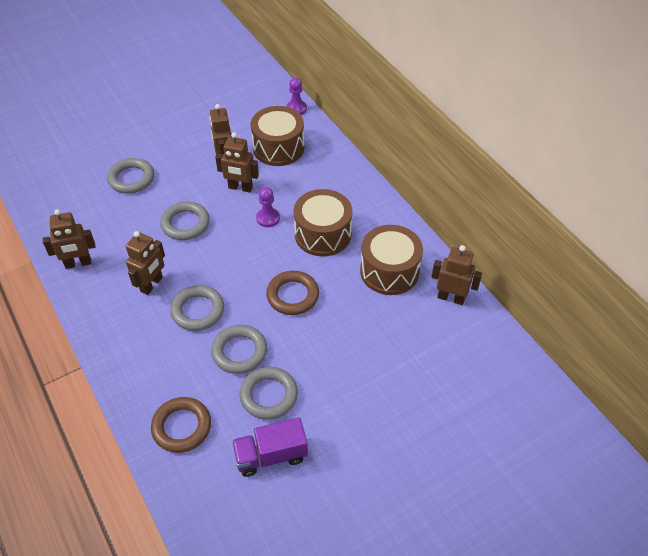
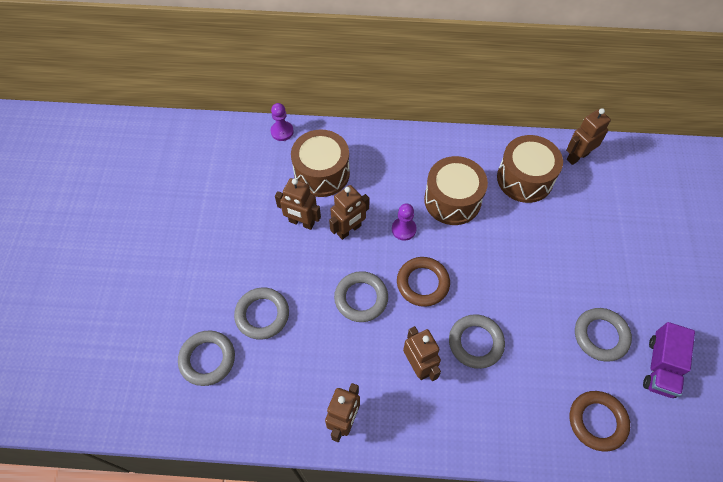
camera: 55 degrees left, 10 degrees up
grey ring [211,325,267,374] -> grey ring moved to [178,330,235,386]
brown ring [266,271,319,315] -> brown ring moved to [397,257,450,307]

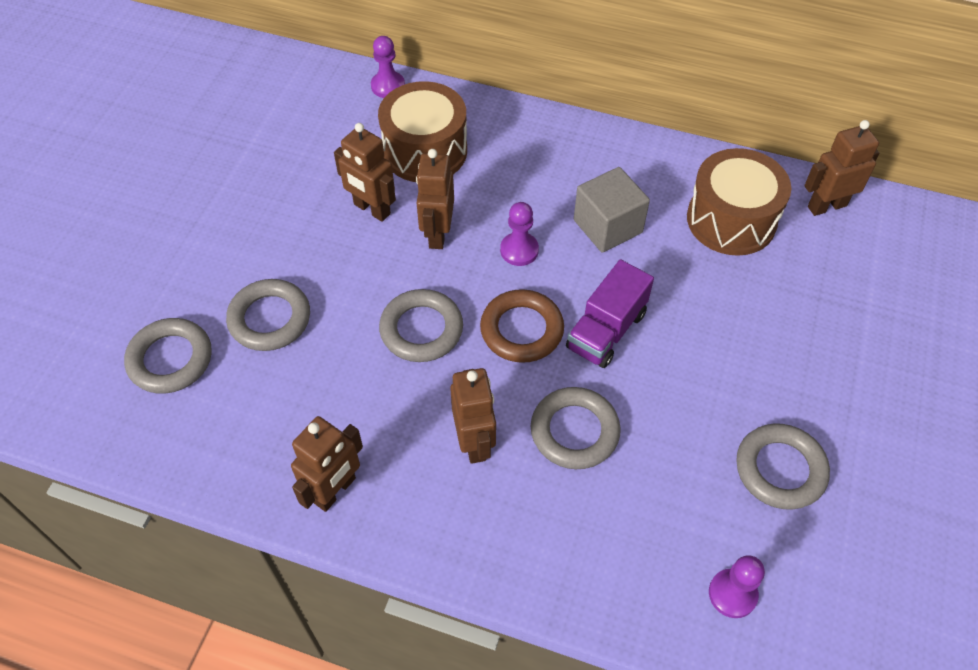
camera: 15 degrees right, 5 degrees down
brown robot [329,185,370,240] -> brown robot turned 120 degrees clockwise [416,149,454,249]
brown drum [424,156,488,225] -> grey cube [574,167,650,253]
brown ring [570,391,630,452] -> purple pawn [709,555,765,618]
purple truck [643,322,695,398] -> purple truck moved to [566,260,654,368]

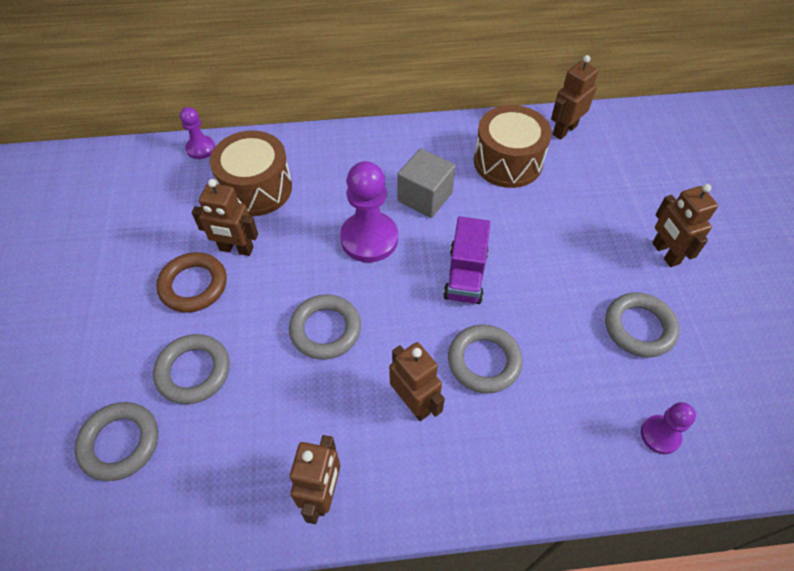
camera: 25 degrees left, 0 degrees up
brown robot [416,149,454,249] -> brown robot moved to [652,184,718,267]
brown ring [480,289,564,363] -> brown ring moved to [156,252,227,312]
purple pawn [500,202,539,266] -> purple pawn [340,161,398,263], size x1.82

